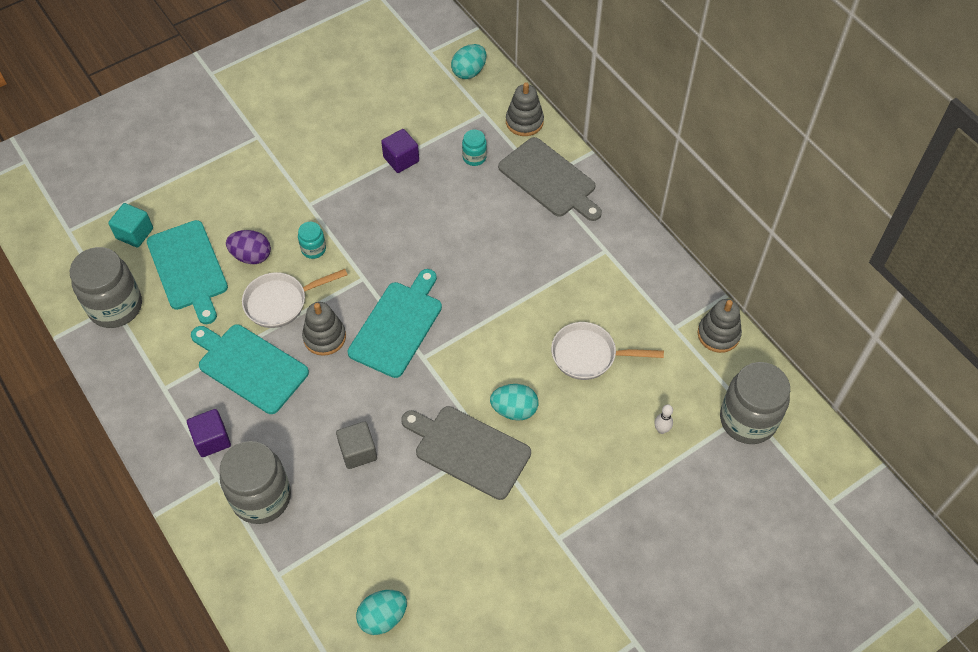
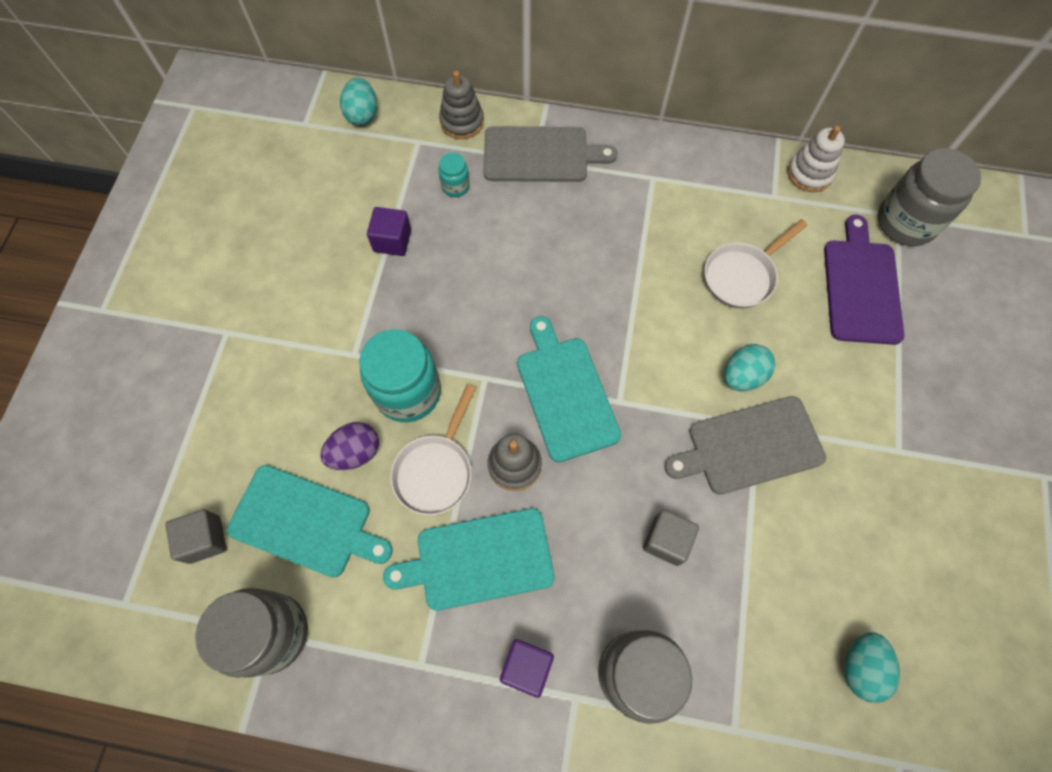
camera: 45 degrees left, 10 degrees up
turquoise cube [108,203,153,248] -> grey cube [165,509,227,564]
turquoise jar [298,222,326,259] -> turquoise jar [359,329,441,422], size x2.11
white bowling pin [655,404,673,434] -> purple cutting board [824,215,904,345]
grey stacking toy [698,299,742,353] -> white stacking toy [787,126,845,192]

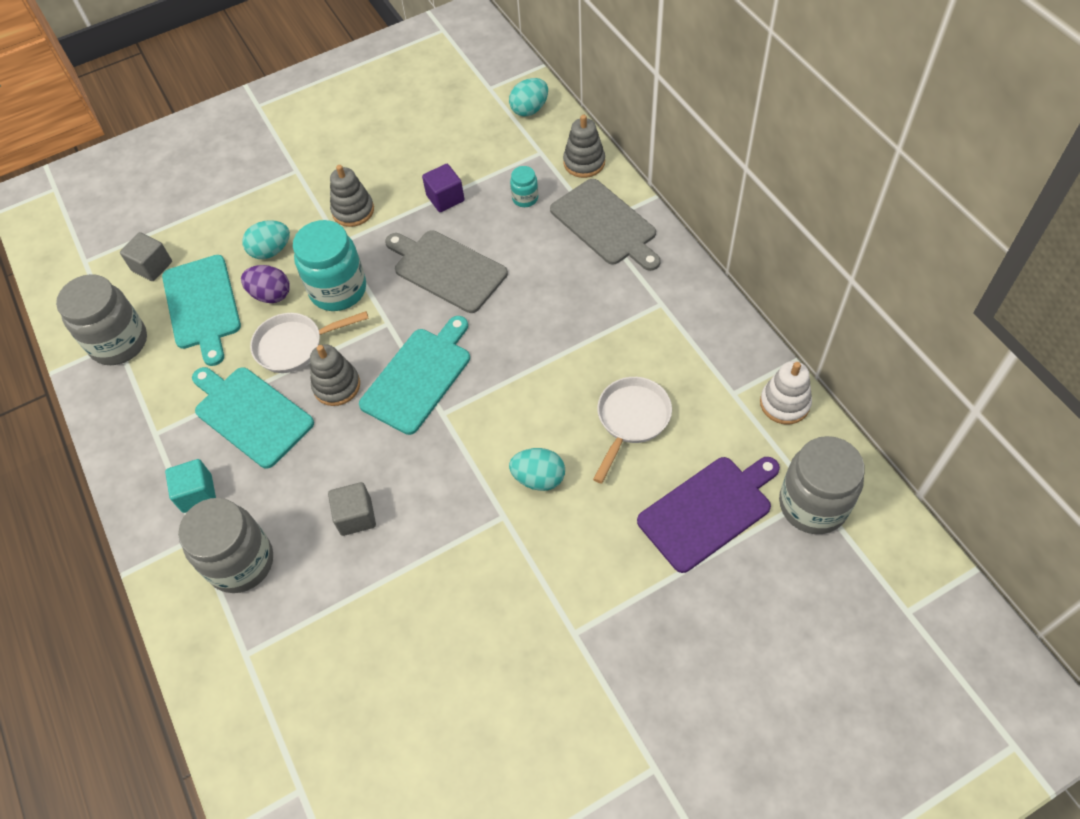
camera: 55 degrees right, 10 degrees down
purple cube [500,639,554,698] -> turquoise cube [165,459,216,513]
grey cutting board [664,396,826,495] -> grey cutting board moved to [385,230,508,313]
white pan [704,219,808,309] -> white pan turned 105 degrees clockwise [593,377,672,484]
turquoise egg [844,632,900,703] -> turquoise egg moved to [242,220,290,259]
none -> grey stacking toy [330,165,374,227]

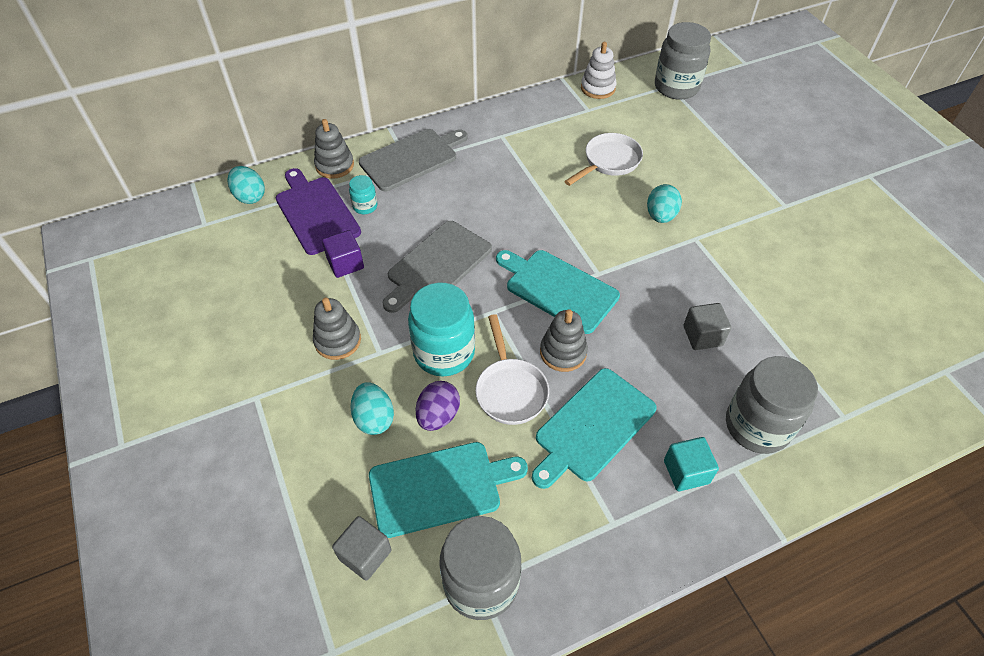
camera: 90 degrees left, 5 degrees down
white pan [593,377,672,484] -> white pan turned 105 degrees clockwise [564,133,643,186]
purple cutting board [637,457,780,573] -> purple cutting board moved to [276,168,361,255]

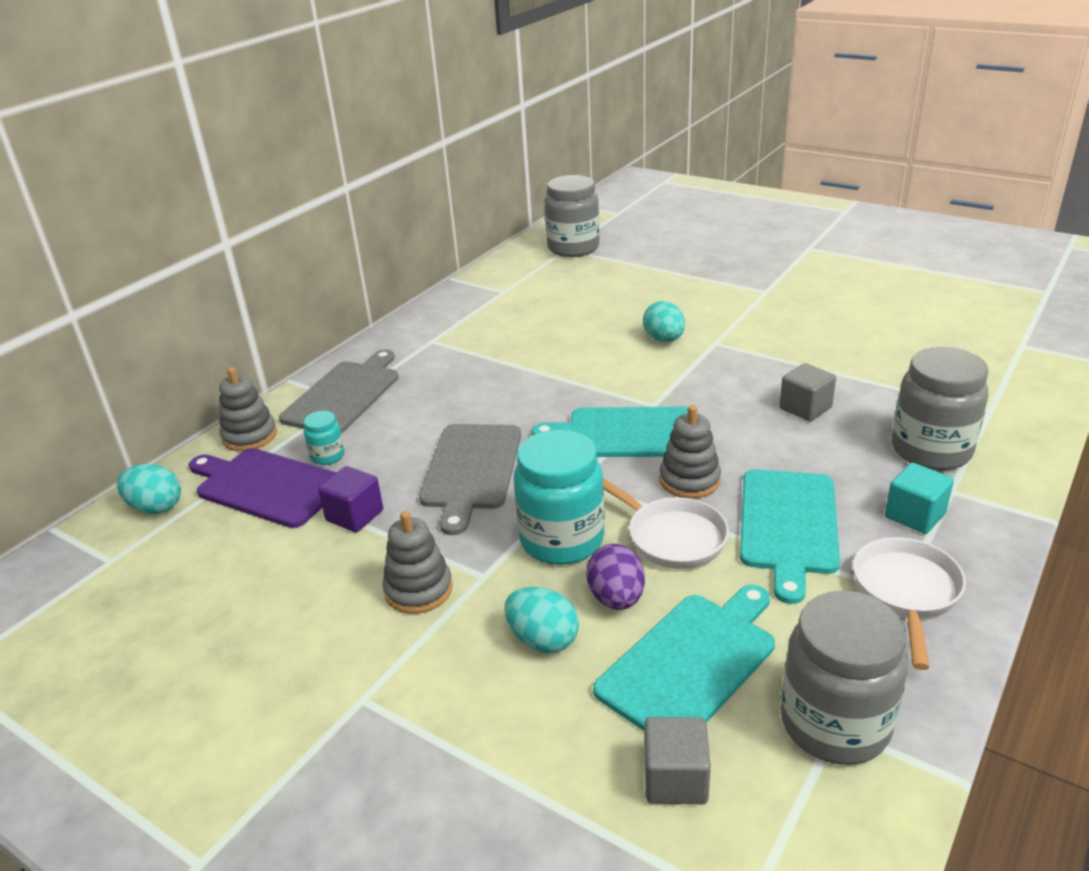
camera: 30 degrees left, 20 degrees down
white pan [564,133,643,186] -> white pan moved to [853,537,966,670]
white stacking toy [581,42,617,99] -> none

